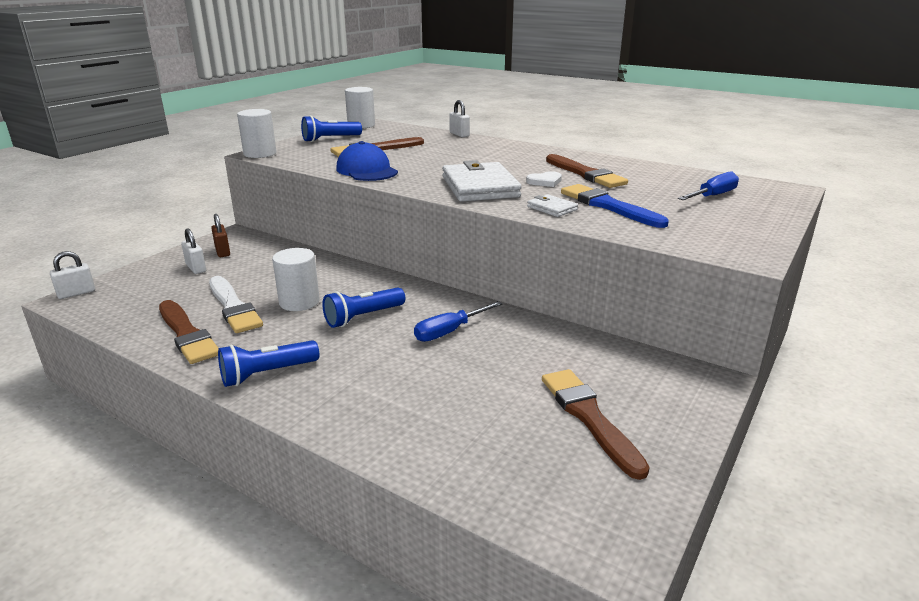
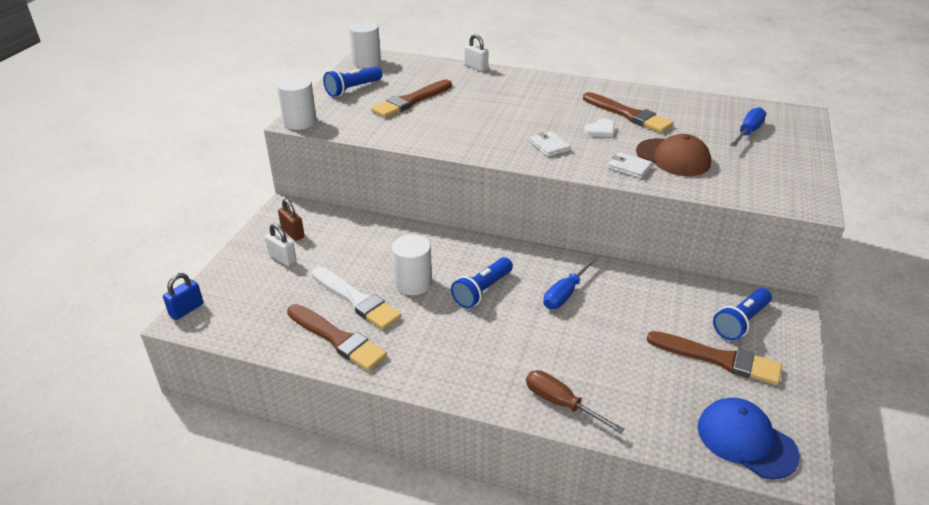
camera: 15 degrees left, 10 degrees up
white padlock [50,251,95,299] -> blue padlock [163,273,203,320]
blue flashlight [218,340,319,387] -> blue flashlight moved to [713,288,772,340]
blue cap [336,141,398,181] -> blue cap moved to [697,398,800,480]
white wallet [442,160,522,202] -> white wallet [530,131,570,157], size x0.46
brown brush [542,369,650,480] -> brown brush turned 150 degrees clockwise [647,331,782,385]
blue brush [561,184,669,228] -> brown cap [636,134,711,176]
none -> brown screwdriver [526,370,625,434]

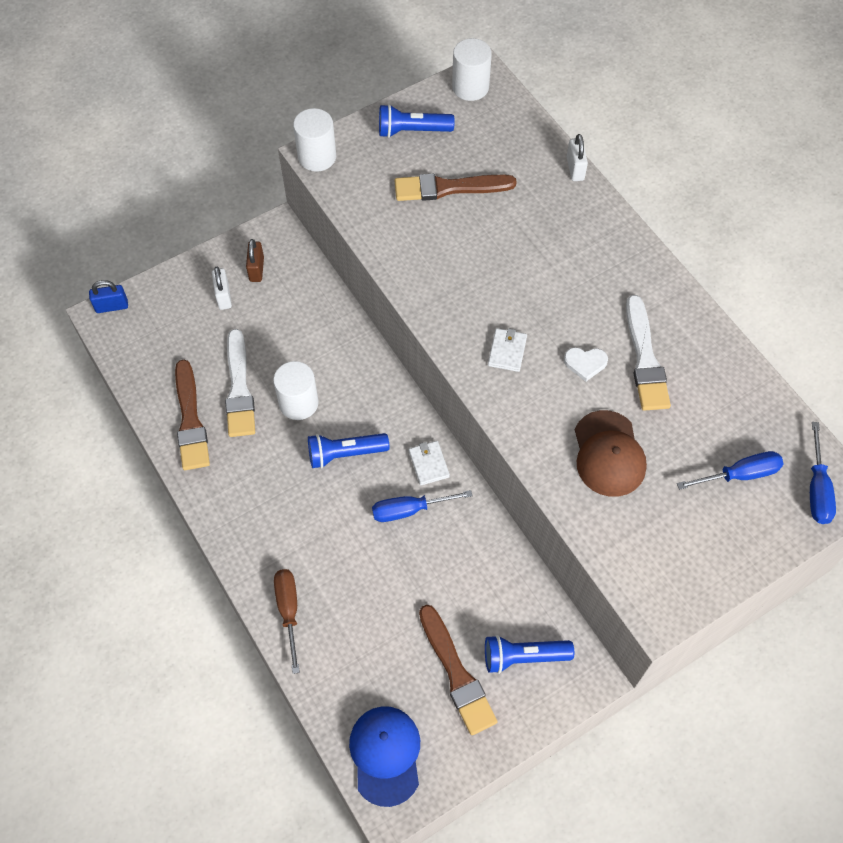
camera: 40 degrees right, 25 degrees up
brown brush [583,92,674,133] -> white brush [626,295,671,411]
white wallet [608,152,652,178] -> white wallet moved to [409,441,450,485]
none -> blue screwdriver [810,422,836,524]

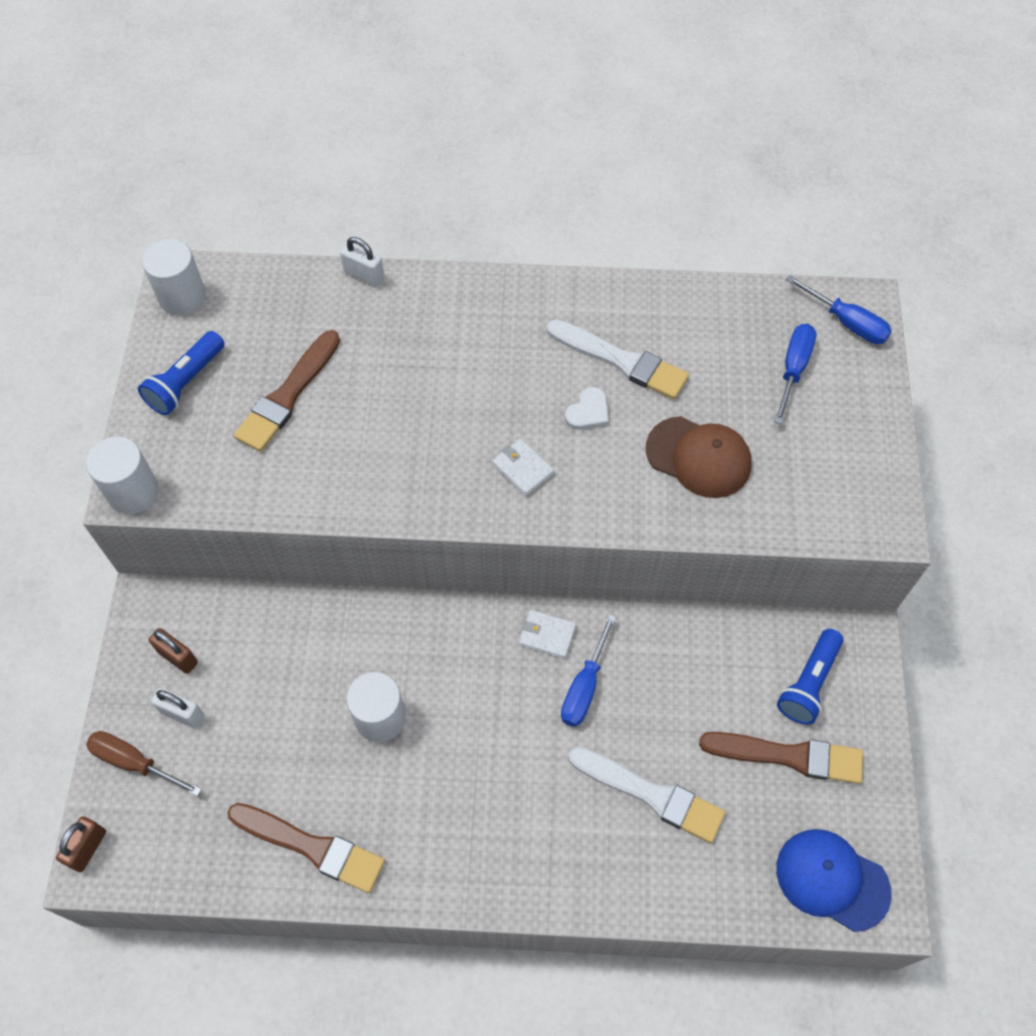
camera: 55 degrees left, 0 degrees up
blue padlock [89,280,128,313] -> brown padlock [56,816,106,872]
white brush [225,329,255,437] -> white brush moved to [568,746,725,843]
brown screwdriver [274,569,300,674] -> brown screwdriver moved to [86,731,202,796]
blue flashlight [308,433,389,468] -> none

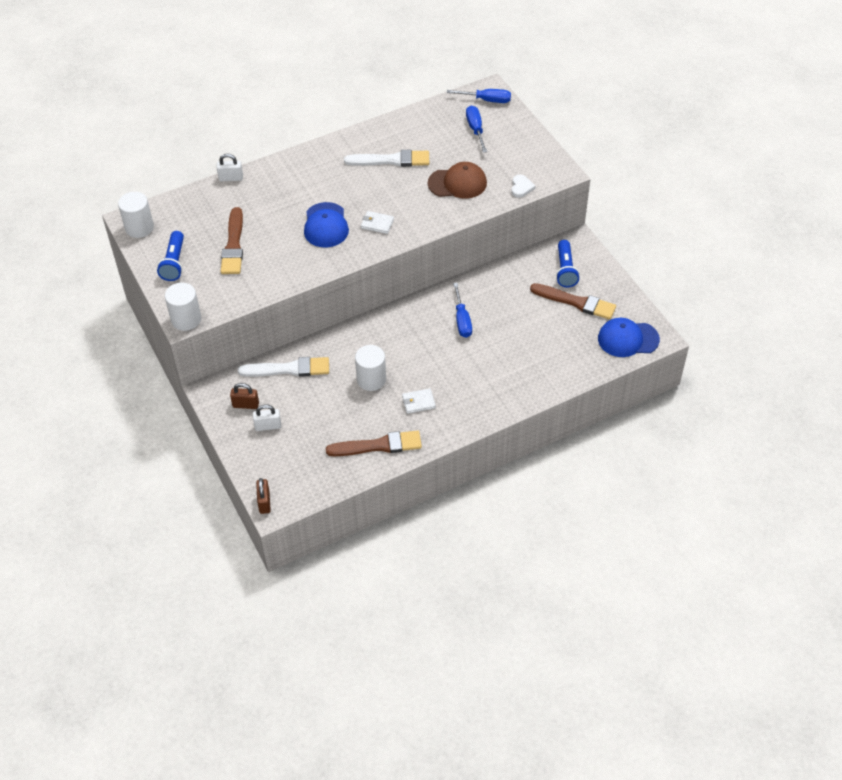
camera: 30 degrees left, 10 degrees down
brown screwdriver [86,731,202,796] -> none
white wallet [519,610,576,659] -> white wallet moved to [402,388,436,414]
white heart [565,387,609,430] -> white heart moved to [511,175,536,198]
white brush [568,746,725,843] -> white brush moved to [238,357,329,377]
brown brush [699,732,863,784] -> brown brush turned 45 degrees clockwise [530,283,616,320]
none -> blue cap [304,202,349,247]

